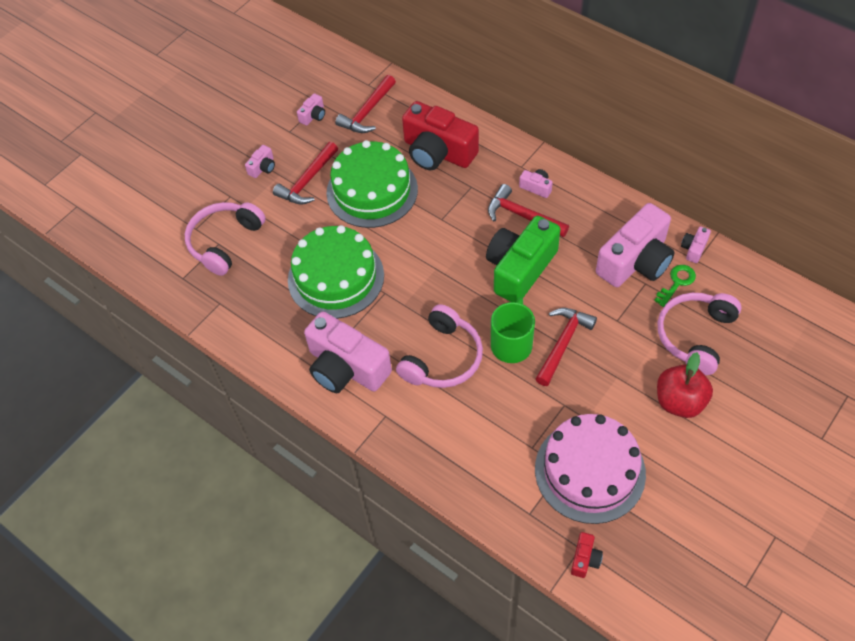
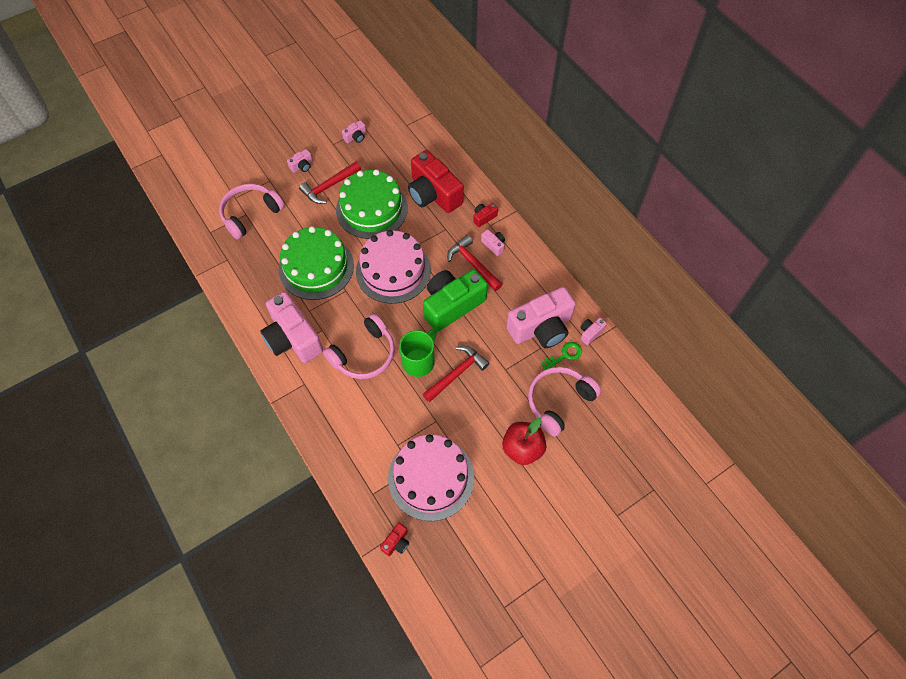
camera: 15 degrees right, 5 degrees up
red hammer [335,75,396,133] -> none
none -> pink cake [356,230,431,304]
none -> red camera [473,203,498,227]

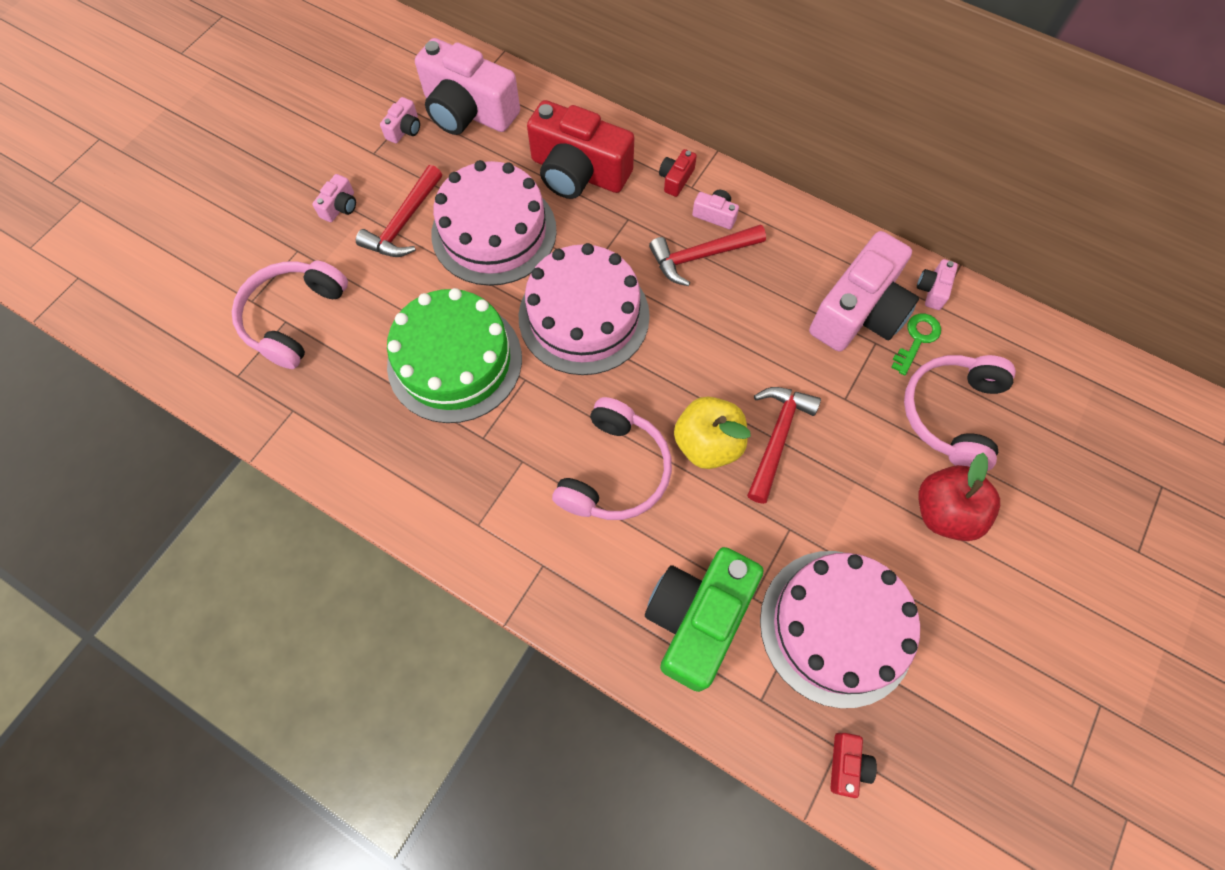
camera: 25 degrees left, 5 degrees up
pink camera [261,292,323,363] -> pink camera moved to [415,38,520,135]
green cake [336,169,408,239] -> pink cake [432,160,557,286]
green mug [399,329,437,377] -> yellow apple [674,397,751,469]
green camera [423,269,488,332] -> green camera moved to [645,547,764,692]
red hammer [447,235,503,291] -> red hammer turned 45 degrees counterclockwise [649,224,766,286]

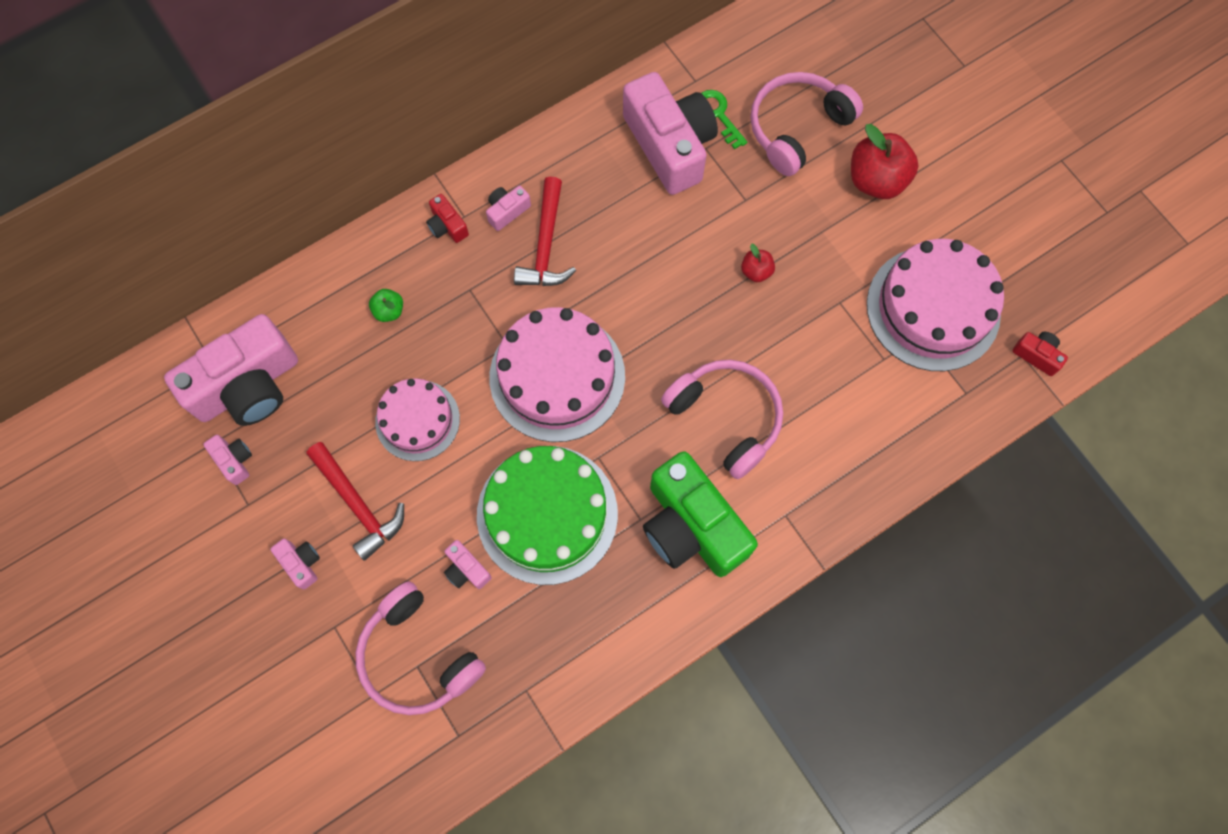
camera: 65 degrees left, 5 degrees up
pink cake [432,160,557,286] -> pink cake [375,378,460,461], size x0.61
red camera [527,100,634,199] -> green apple [369,289,403,322]
green camera [645,547,764,692] -> green camera moved to [643,451,758,577]
yellow apple [674,397,751,469] -> none
red hammer [747,387,821,504] -> red apple [741,244,775,282]
pink headphones [904,355,1016,471] -> pink headphones turned 90 degrees clockwise [750,72,863,176]
pink camera [917,259,958,310] -> pink camera moved to [444,540,492,589]

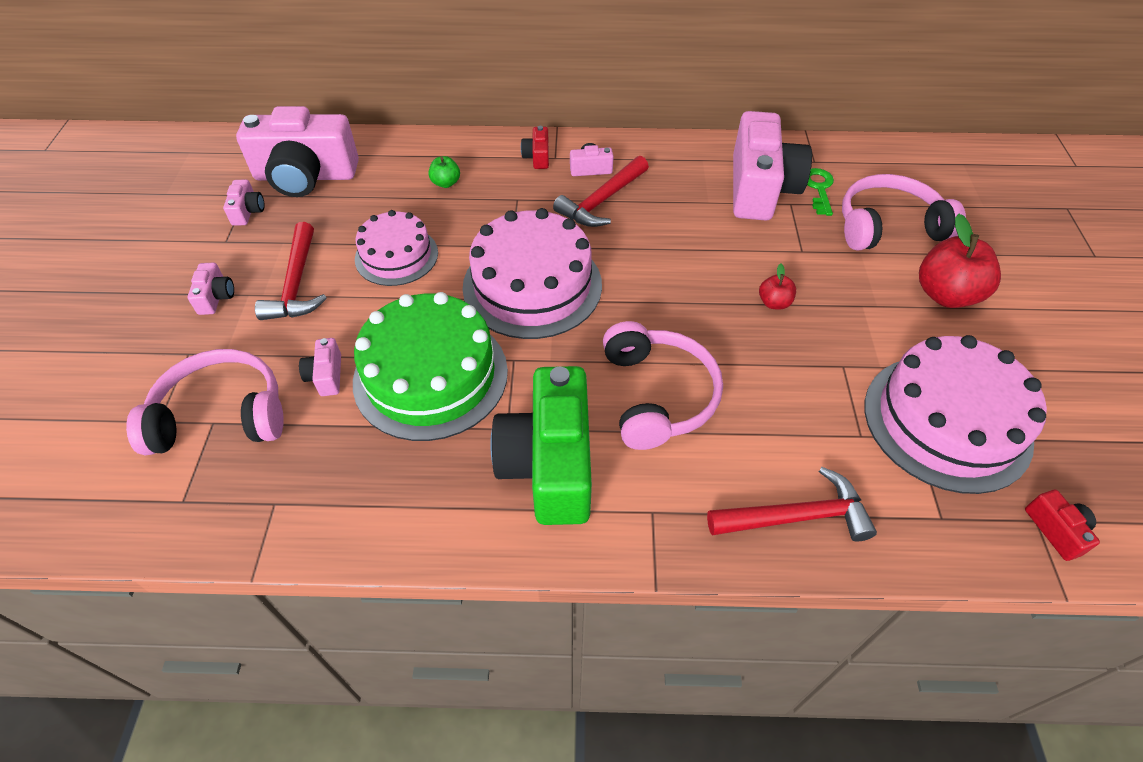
camera: 35 degrees right, 20 degrees down
pink headphones [356,581,486,715] -> pink headphones turned 90 degrees clockwise [126,349,284,455]
none -> red hammer [707,467,877,542]

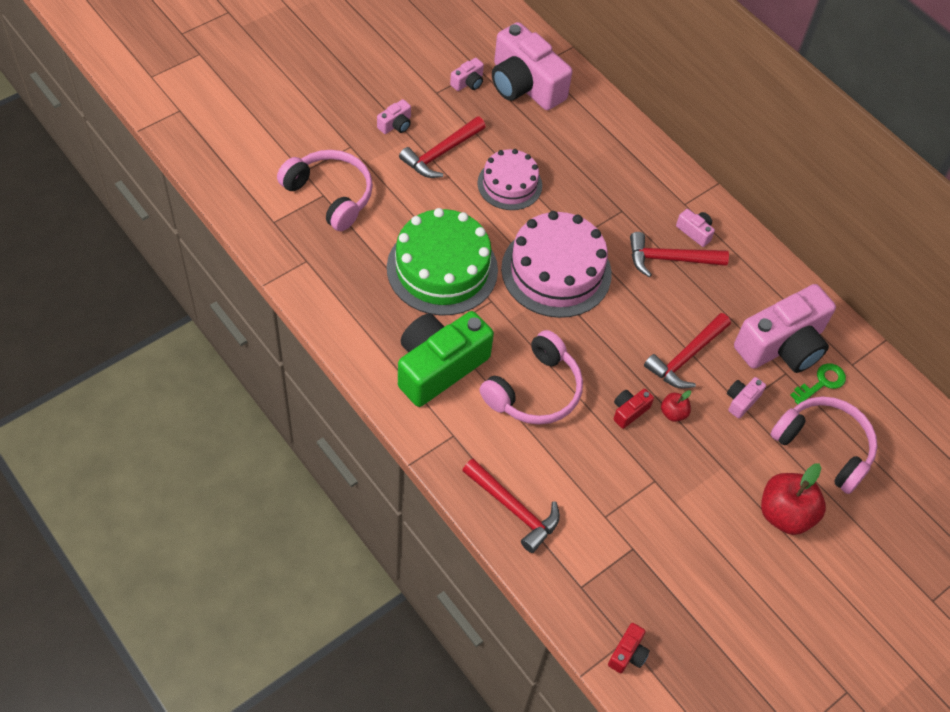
camera: 45 degrees right, 5 degrees up
pink camera [299,338,341,396] -> pink camera moved to [727,377,766,419]
green apple [428,156,460,188] -> none
red camera [521,126,549,169] -> red camera moved to [614,389,654,429]
pink cake [865,335,1047,494] -> none
none -> red hammer [644,313,731,389]

